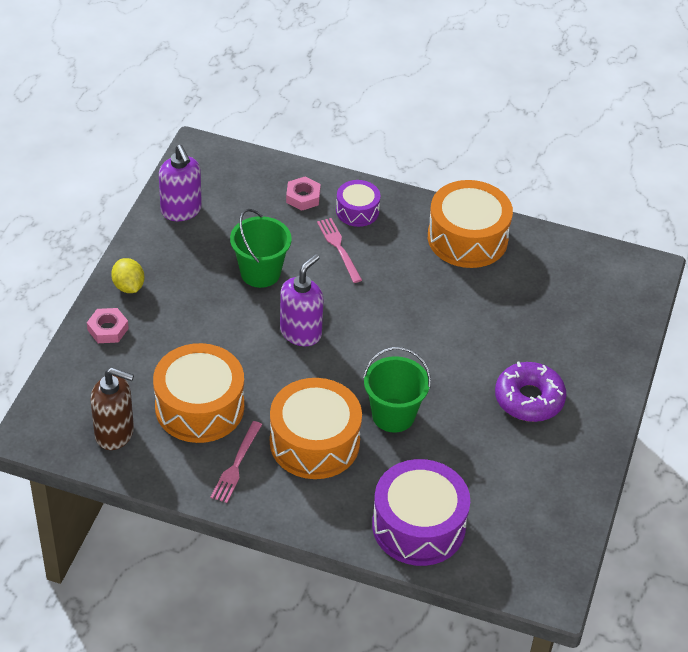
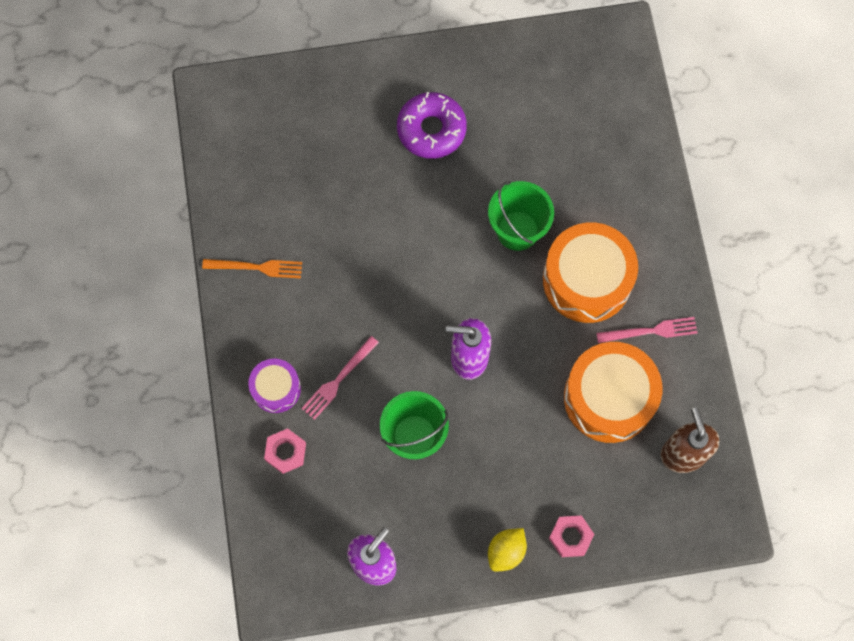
camera: 115 degrees left, 25 degrees up
purple drum [372,459,470,566] -> none
orange drum [428,180,513,268] -> orange fork [202,259,302,278]

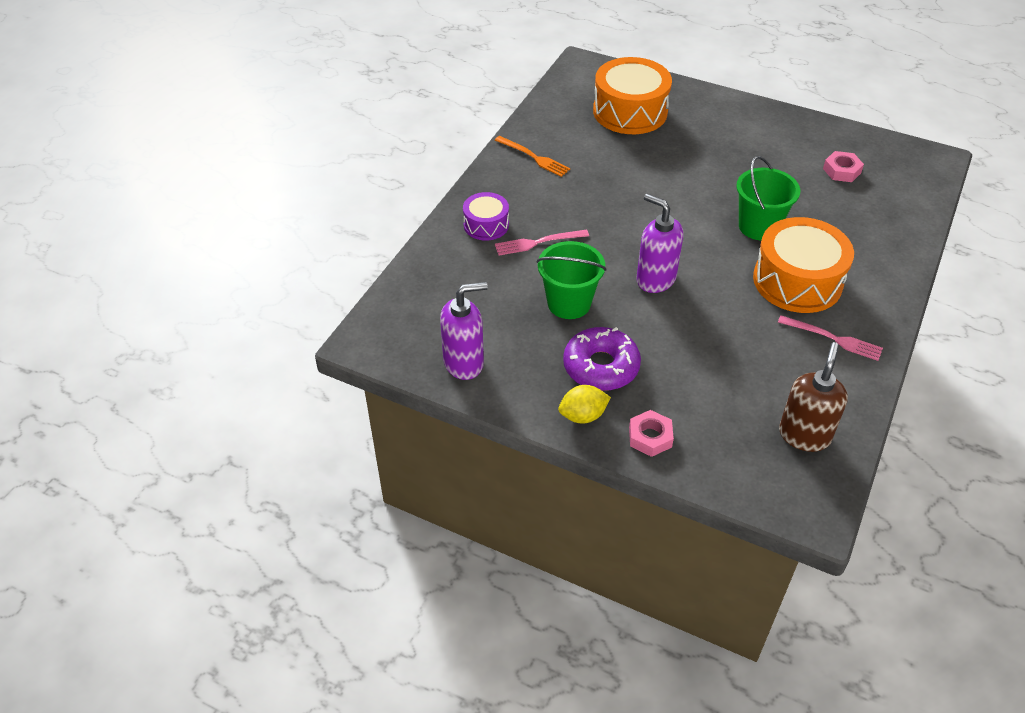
camera: 35 degrees right, 25 degrees down
pink nut [264,428,306,474] -> pink nut moved to [823,151,864,182]
purple donut [397,92,467,159] -> purple donut moved to [563,327,641,391]
orange drum [564,342,663,443] -> orange drum moved to [593,57,672,134]

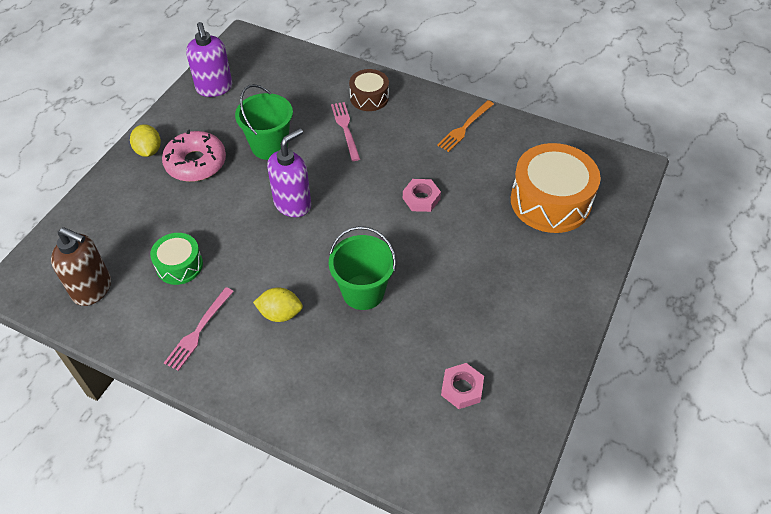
camera: 90 degrees right, 5 degrees up
purple drum [463,192,509,241] -> brown drum [349,69,389,111]
purple donut [563,327,641,391] -> pink donut [162,130,226,182]
pink nut [629,410,674,457] -> pink nut moved to [403,179,441,212]
orange drum [753,217,854,313] -> yellow lemon [253,287,303,322]
none -> green drum [150,233,203,285]

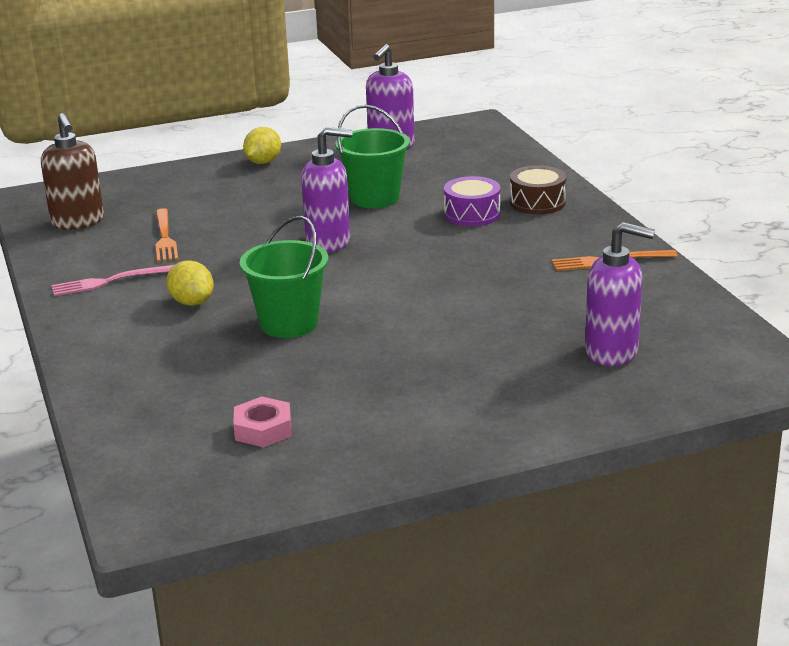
camera: 45 degrees right, 25 degrees down
green drum [150,233,203,285] -> orange fork [155,208,178,262]
pink donut [162,130,226,182] -> none
pink fork [331,102,360,161] -> purple drum [444,176,500,226]
pink nut [403,179,441,212] -> none
orange drum [511,143,601,233] -> purple soap dispenser [585,222,655,366]

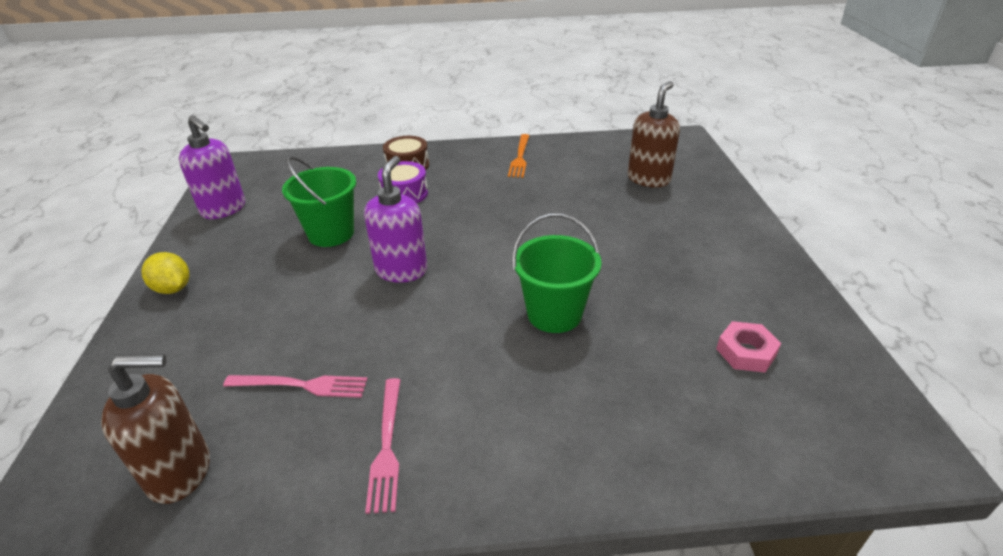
camera: 75 degrees left, 10 degrees up
orange fork [155,208,178,262] -> pink fork [223,375,368,398]
yellow lemon [166,260,214,306] -> none
purple soap dispenser [585,222,655,366] -> brown soap dispenser [628,81,680,188]

